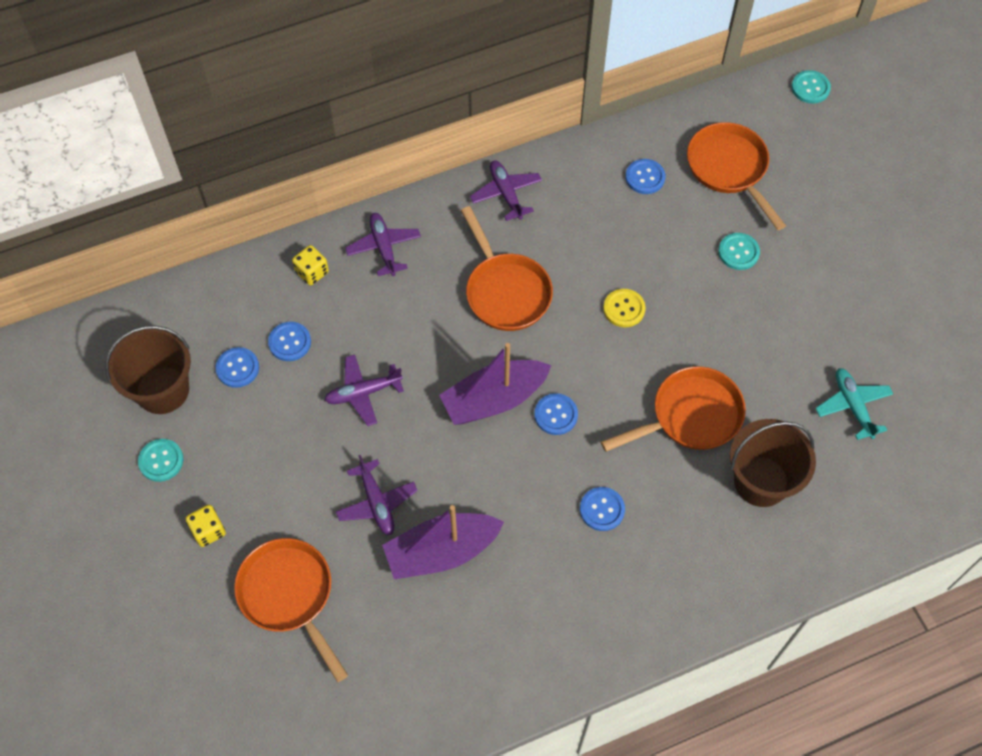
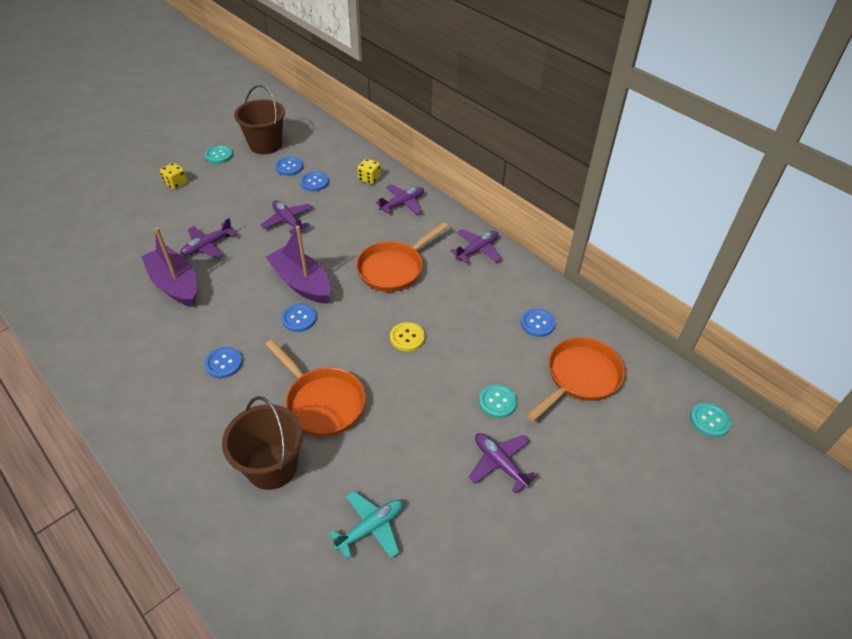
camera: 70 degrees right, 15 degrees down
orange pan [234,538,348,682] -> none
none -> purple plane [469,433,537,494]

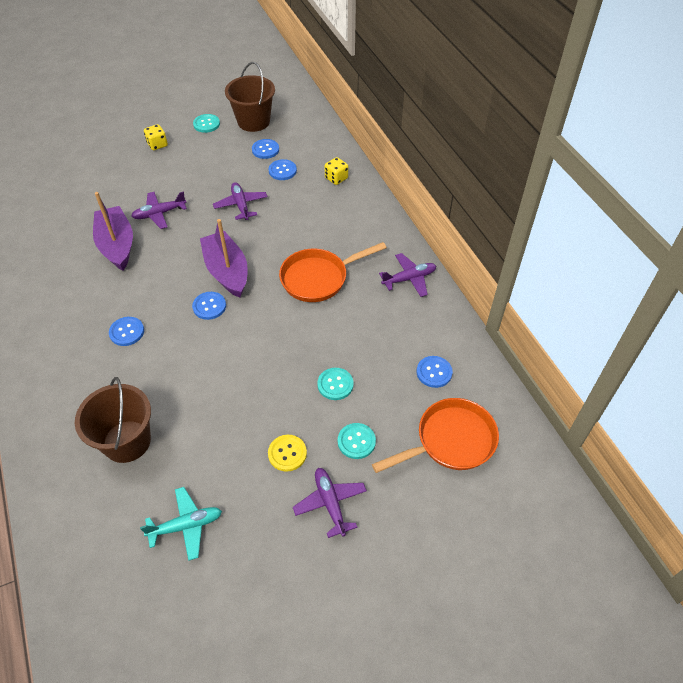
camera: 20 degrees right, 5 degrees up
orange pan [265,340,366,436] -> none
purple plane [375,184,424,215] -> none
yellow button [390,322,425,351] -> yellow button moved to [268,435,307,472]
turquoise button [690,402,731,437] -> turquoise button moved to [317,368,354,400]

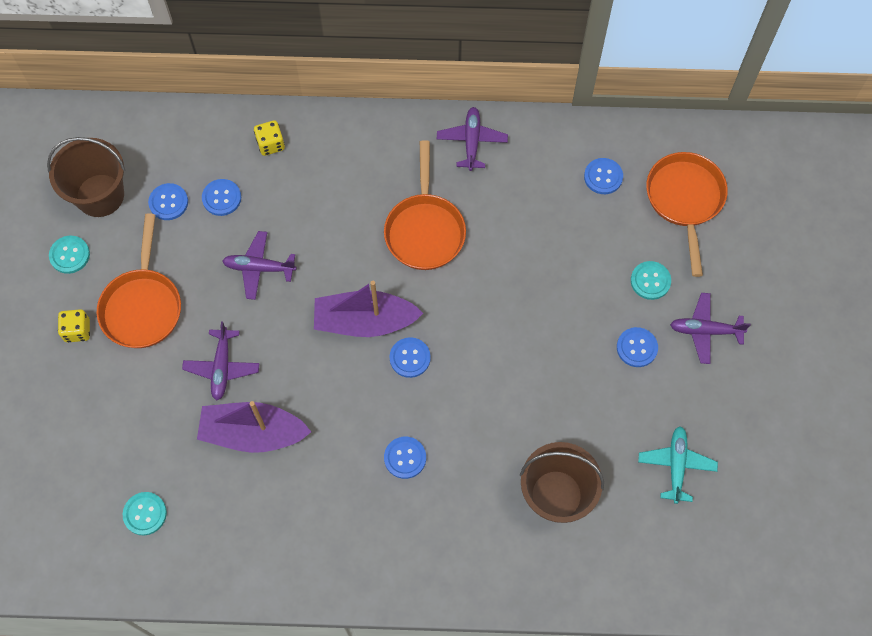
camera: 65 degrees left, 15 degrees up
yellow button [268,435,307,472] -> blue button [617,327,658,367]
turquoise button [317,368,354,400] -> turquoise button moved to [123,492,167,535]
none -> orange pan [96,213,181,348]

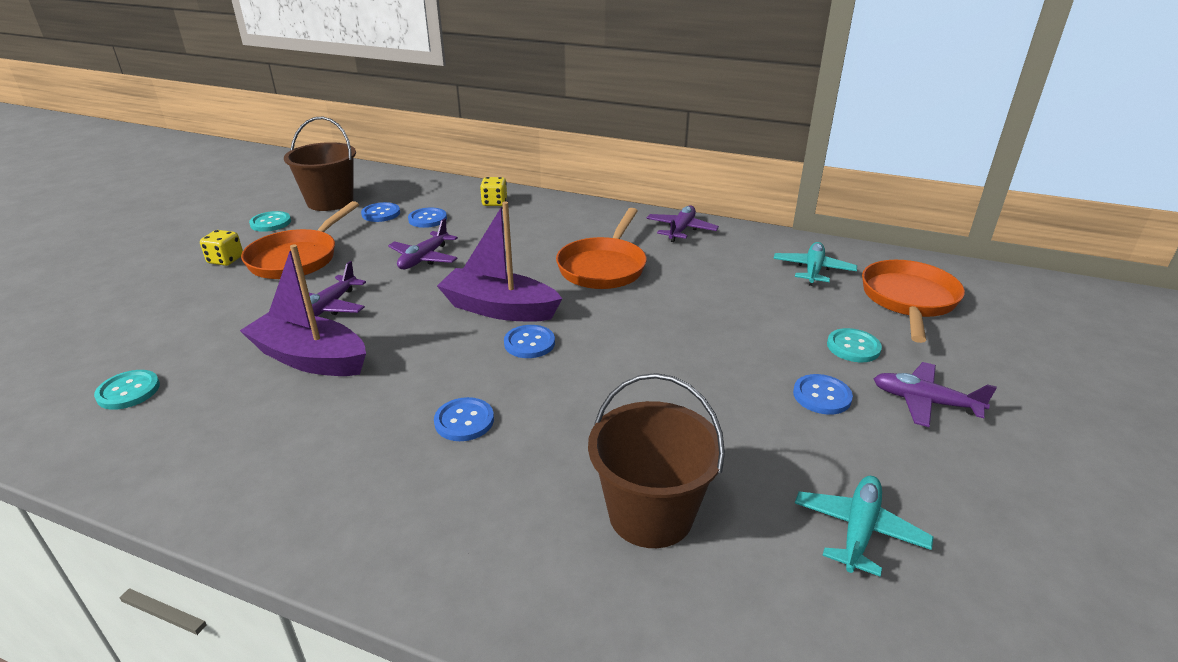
camera: 20 degrees right, 35 degrees down
purple plane [222,231,297,300] -> purple plane turned 90 degrees counterclockwise [388,218,458,269]
blue button [584,158,623,194] -> turquoise plane [774,242,857,286]

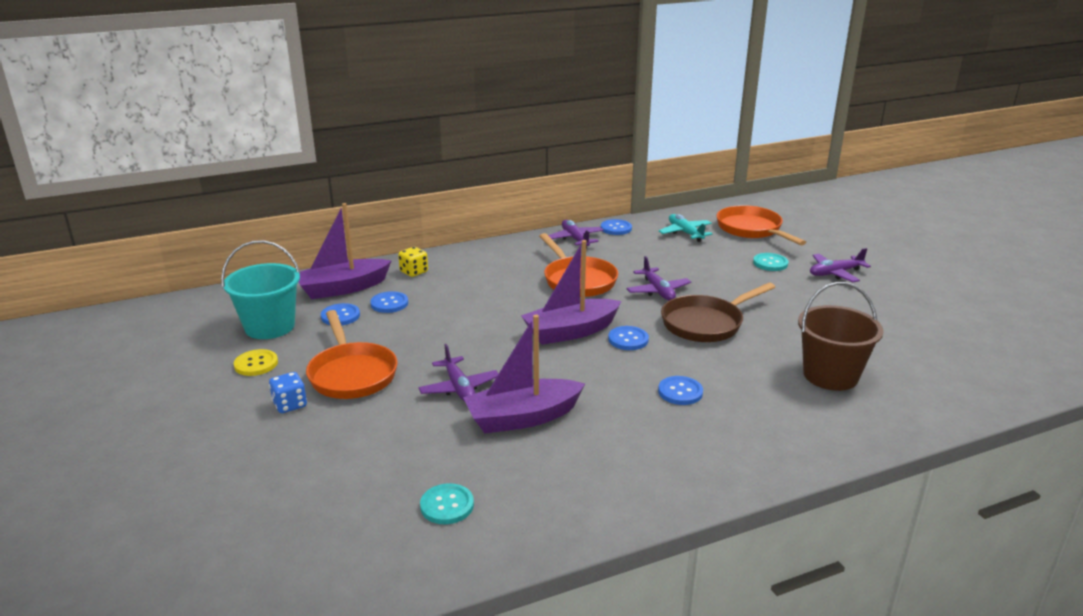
camera: 45 degrees left, 5 degrees down
yellow dice [200,230,243,266] -> blue dice [269,372,307,413]
turquoise button [249,211,291,232] -> yellow button [234,349,278,376]
brown bucket [284,117,356,211] -> turquoise bucket [221,240,300,339]
purple plane [388,218,458,269] -> purple plane moved to [627,256,691,301]
blue button [793,374,853,415] -> blue button moved to [601,219,632,235]
turquoise plane [795,476,934,576] -> none
none -> purple boat [299,203,391,299]
none -> brown pan [661,282,775,342]

